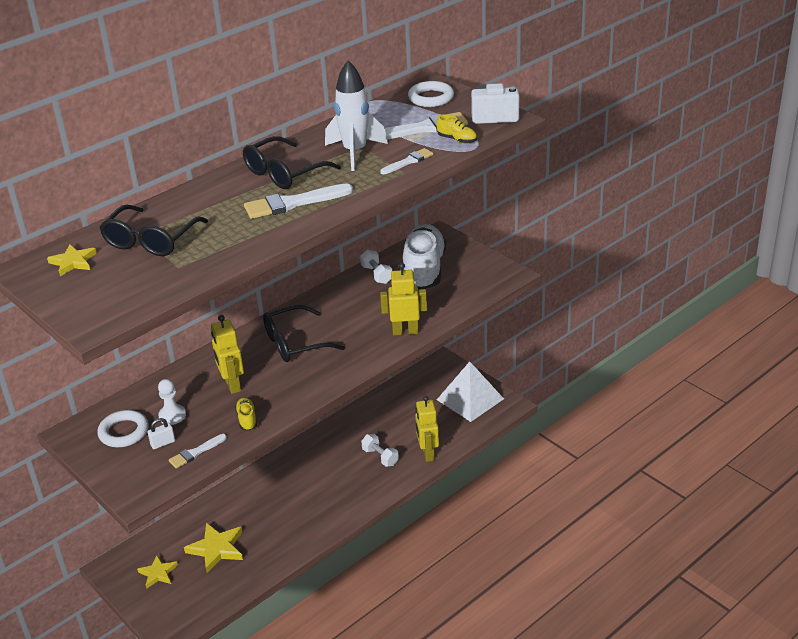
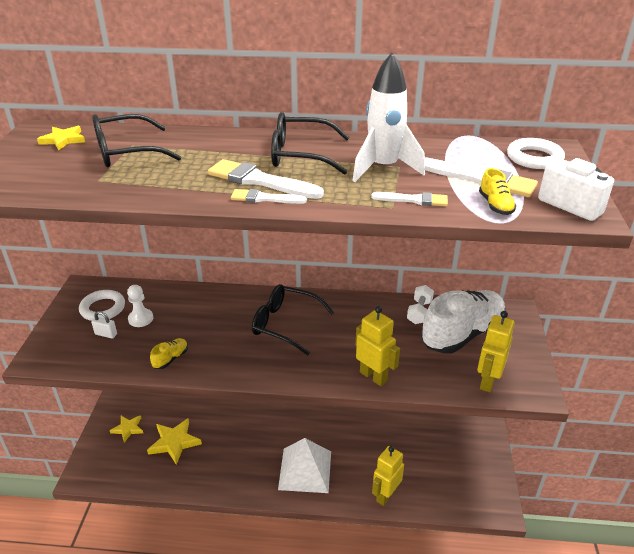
camera: 45 degrees right, 0 degrees up
white brush [169,434,227,469] -> white brush moved to [231,189,307,204]
yellow robot [211,315,244,394] -> yellow robot moved to [477,311,515,392]
white dumbbell [361,434,399,467] -> none
white pyramid [437,362,504,422] -> white pyramid moved to [278,438,331,493]

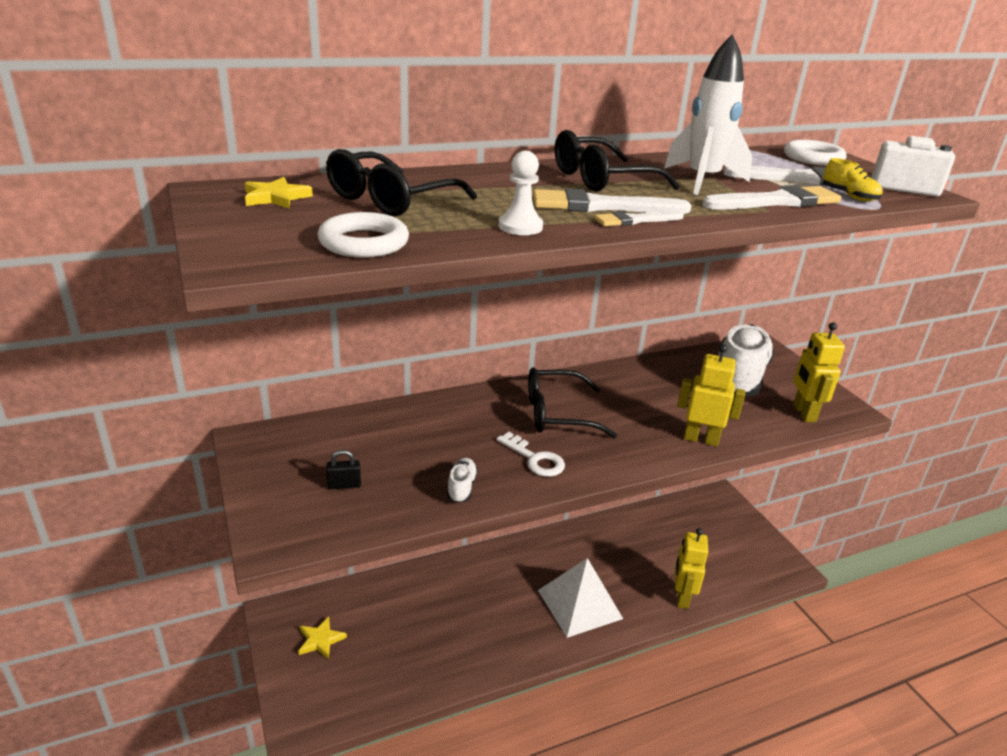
camera: 30 degrees left, 5 degrees down
white ring [79,290,125,321] -> white ring moved to [318,212,409,258]
white padlock [91,311,117,339] -> black padlock [326,450,361,489]
white pawn [127,285,153,327] -> white pawn moved to [499,151,543,235]
yellow star [147,418,202,465] -> none
yellow shoe [150,338,188,369] -> white shoe [447,458,478,503]
white brush [371,192,448,206] -> white brush [702,185,842,210], size x1.72
white dumbbell [407,285,434,324] -> none
none -> white key [496,432,565,477]

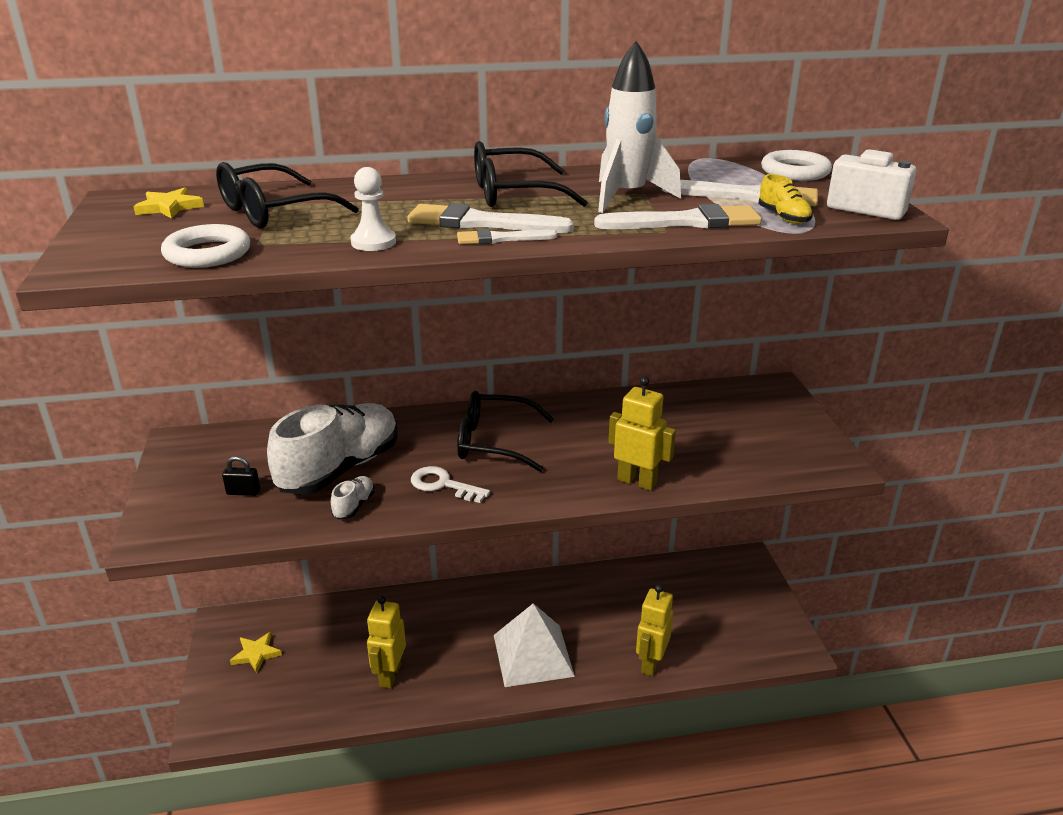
camera: 15 degrees right, 0 degrees up
white key [496,432,565,477] -> white key turned 150 degrees clockwise [411,466,490,503]
white shoe [718,324,775,396] -> white shoe moved to [267,403,398,495]
yellow robot [793,322,845,422] -> yellow robot moved to [367,596,406,688]

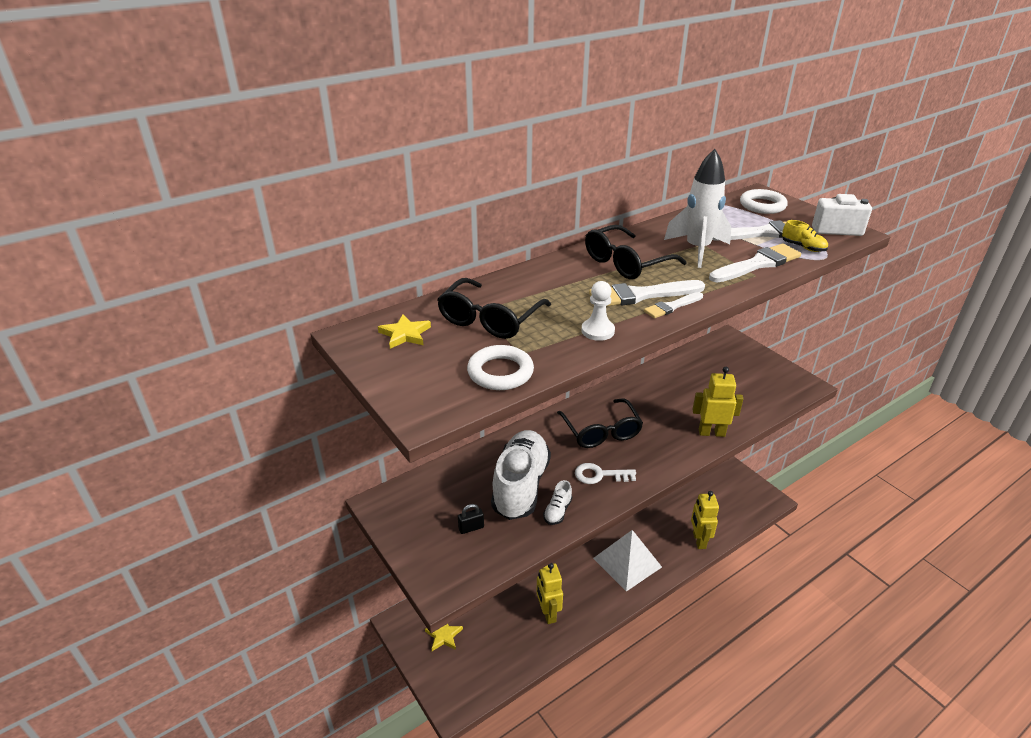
camera: 25 degrees left, 5 degrees up
white shoe [331,476,375,519] -> white shoe turned 150 degrees counterclockwise [543,480,572,525]
black glasses [457,391,554,472] -> black glasses turned 90 degrees counterclockwise [557,398,643,448]

